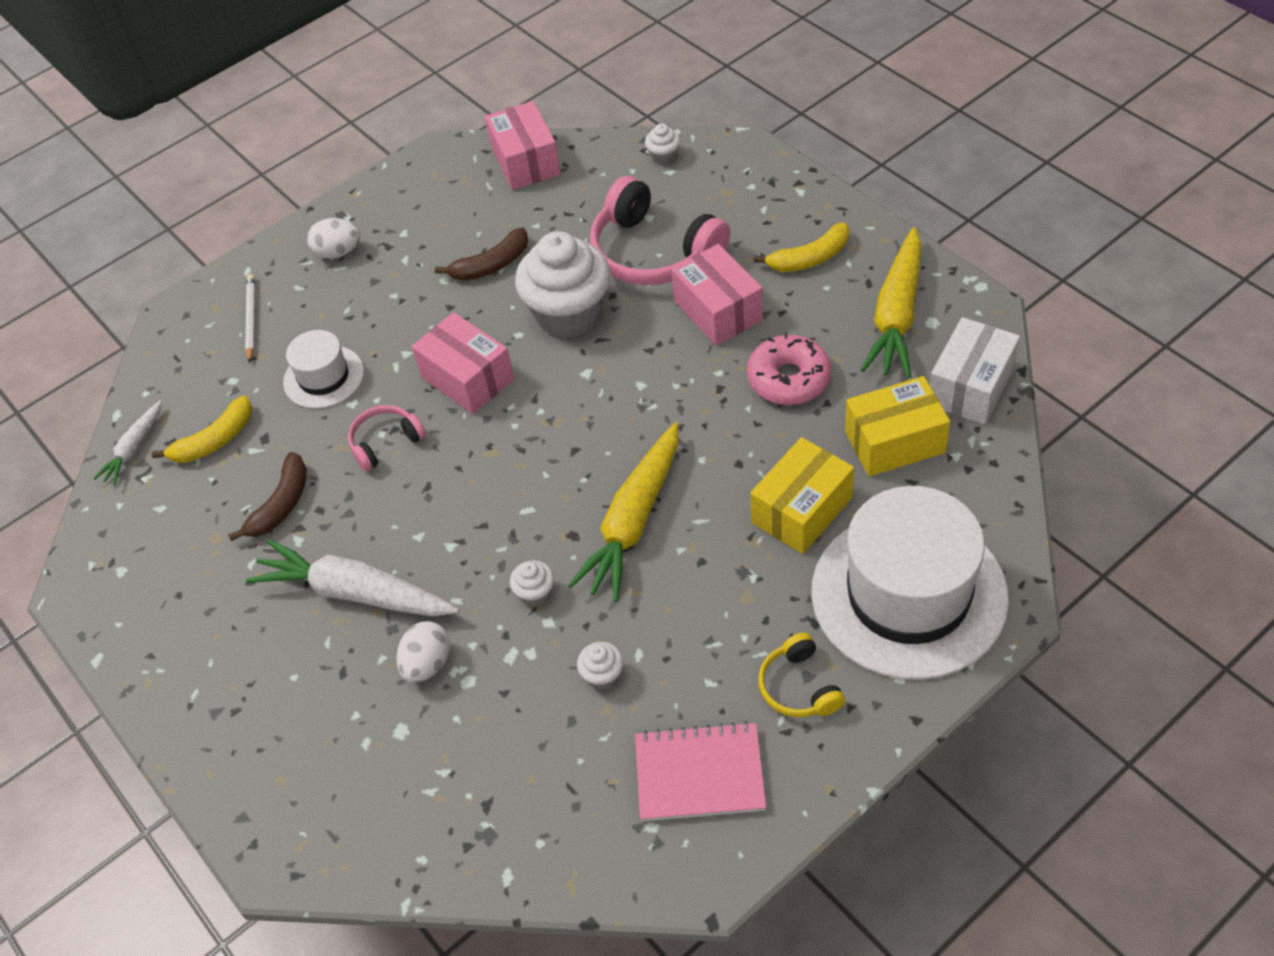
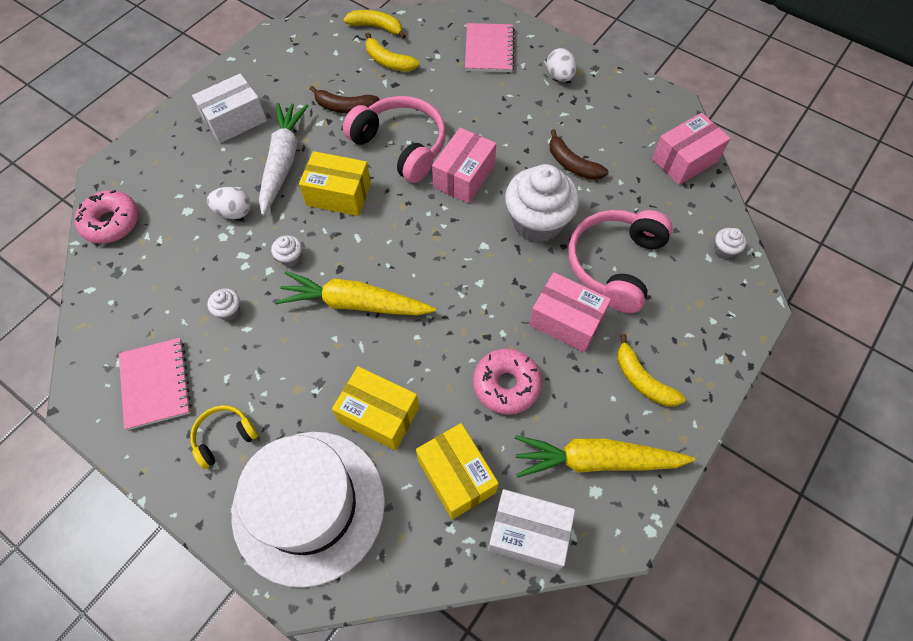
camera: 70 degrees right, 10 degrees up
white carrot [93,400,162,485] -> yellow banana [343,10,406,39]
white pencil [245,274,255,363] -> pink notebook [465,23,515,72]
white hat [283,330,364,409] -> none
pink headphones [348,405,426,471] -> pink headphones [343,96,446,183], size x1.94
pink box [671,244,763,345] -> pink box turned 75 degrees clockwise [529,272,611,352]
none -> pink donut [74,190,139,244]
none -> white box [192,73,267,143]
none -> yellow box [299,151,371,216]

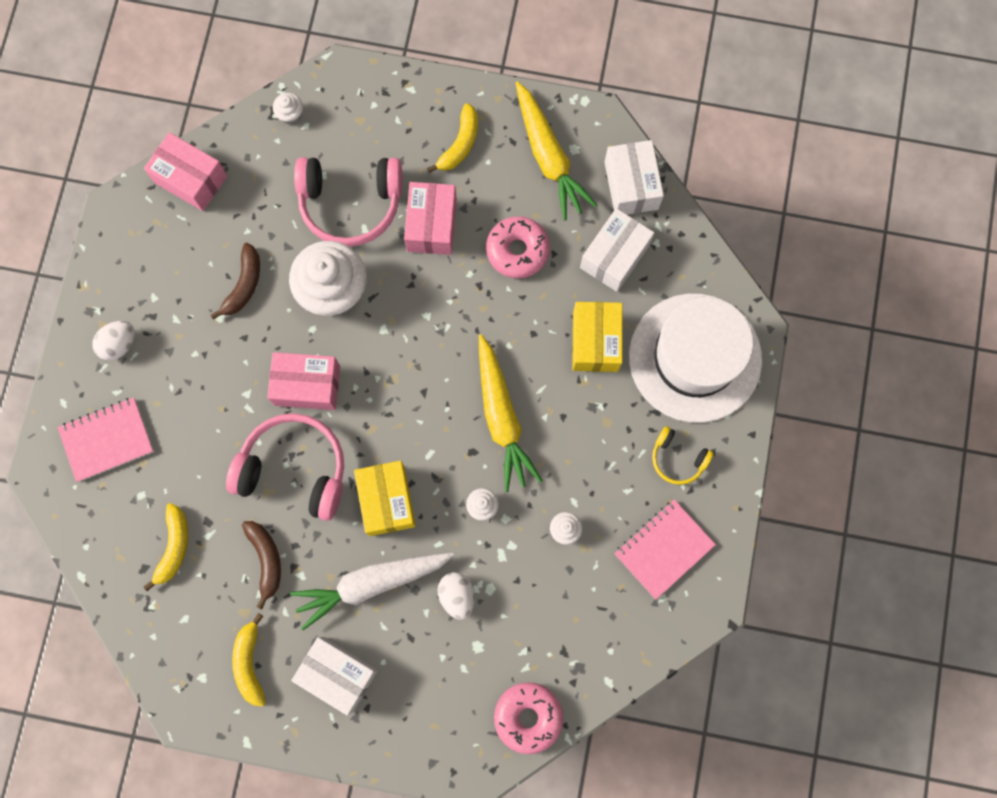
camera: 115 degrees left, 15 degrees up
yellow banana [343,10,406,39] -> yellow banana moved to [232,613,266,706]
pink headphones [343,96,446,183] -> pink headphones turned 90 degrees clockwise [226,413,344,521]
yellow box [416,423,499,520] -> white box [580,208,654,292]

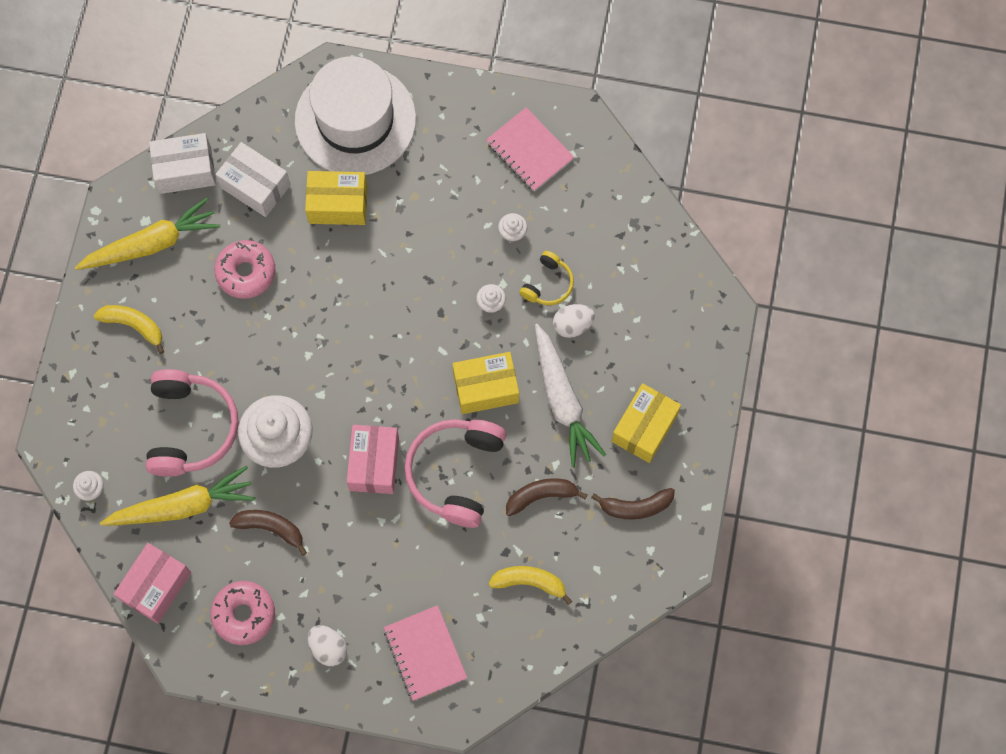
camera: 90 degrees left, 5 degrees down
yellow banana [232,613,266,706] -> brown banana [591,488,675,520]
white box [291,637,378,716] -> yellow box [611,383,681,463]
pink box [404,182,457,255] -> none
yellow carrot [479,334,543,492] -> yellow carrot moved to [100,466,256,526]
pink donut [494,682,563,754] -> pink donut moved to [211,581,275,645]
yellow headphones [652,426,714,485] -> yellow headphones moved to [520,251,574,305]

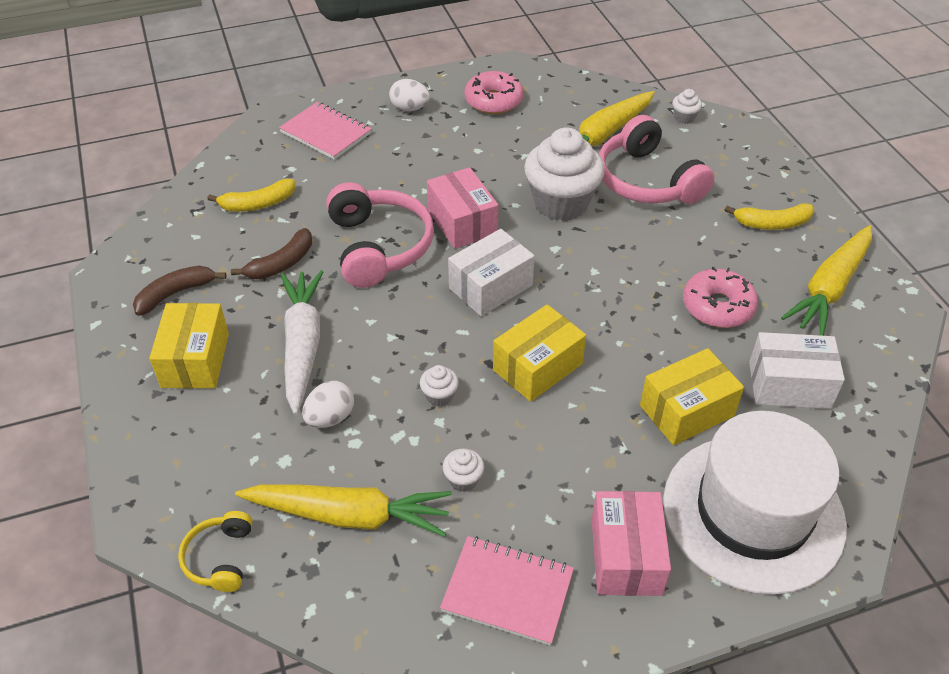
camera: 150 degrees right, 25 degrees down
pink box [114,543,191,623] -> pink box moved to [592,491,671,596]
white box [149,133,216,194] -> white box moved to [448,229,535,316]
brown banana [229,510,307,556] -> none
yellow box [453,352,519,414] -> yellow box moved to [493,304,586,402]
yellow headphones [520,251,574,305] -> yellow headphones moved to [178,511,252,592]
white carrot [535,324,606,467] -> white carrot turned 45 degrees clockwise [281,270,323,415]
none -> yellow carrot [235,484,452,537]

